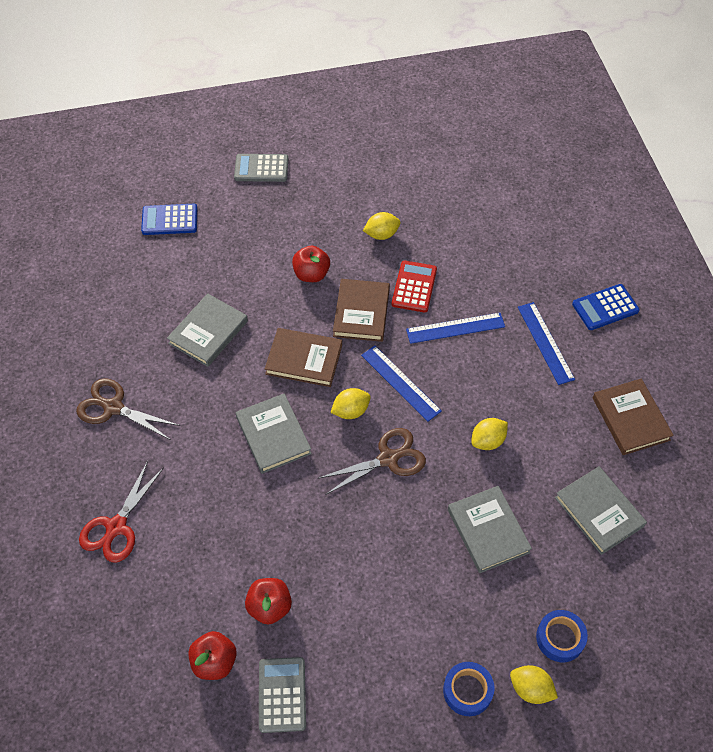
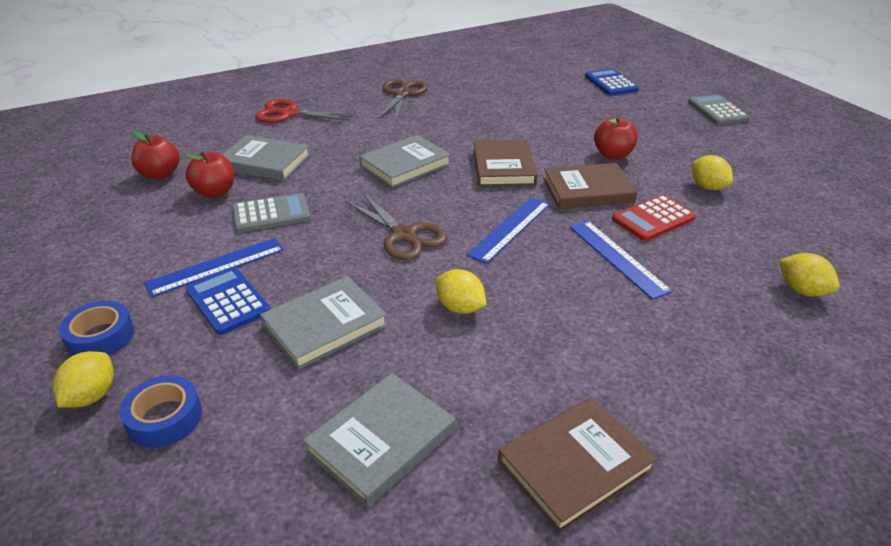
camera: 75 degrees right, 20 degrees down
grey book [167,293,248,367] -> grey book moved to [222,135,310,181]
grey calculator [259,657,306,733] -> grey calculator moved to [232,193,311,233]
yellow lemon [330,388,371,419] -> yellow lemon moved to [779,253,840,297]
red calculator [392,260,437,312] -> red calculator turned 150 degrees clockwise [612,195,696,241]
blue ruler [518,302,575,385] -> blue ruler moved to [144,238,284,297]
blue calculator [572,284,640,330] -> blue calculator moved to [185,267,270,335]

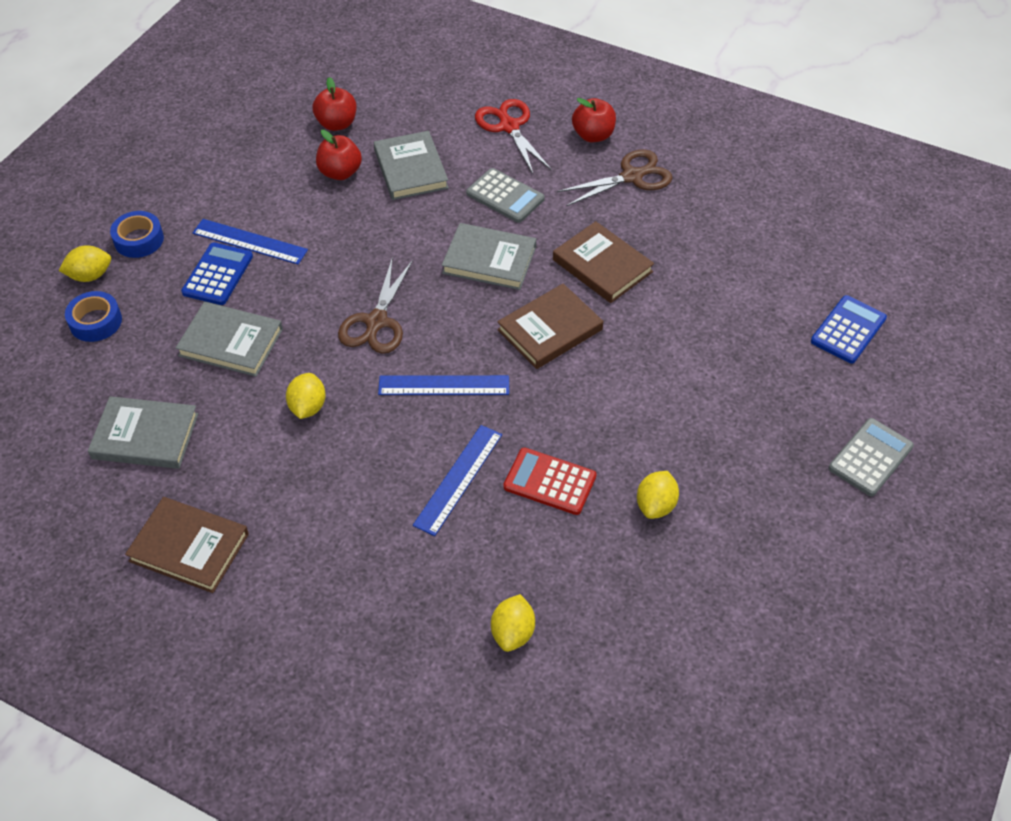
camera: 55 degrees right, 15 degrees up
grey calculator [232,193,311,233] -> grey calculator moved to [466,168,545,223]
brown book [543,163,637,209] -> brown book moved to [553,221,654,303]
red apple [594,117,638,160] -> red apple moved to [572,98,616,142]

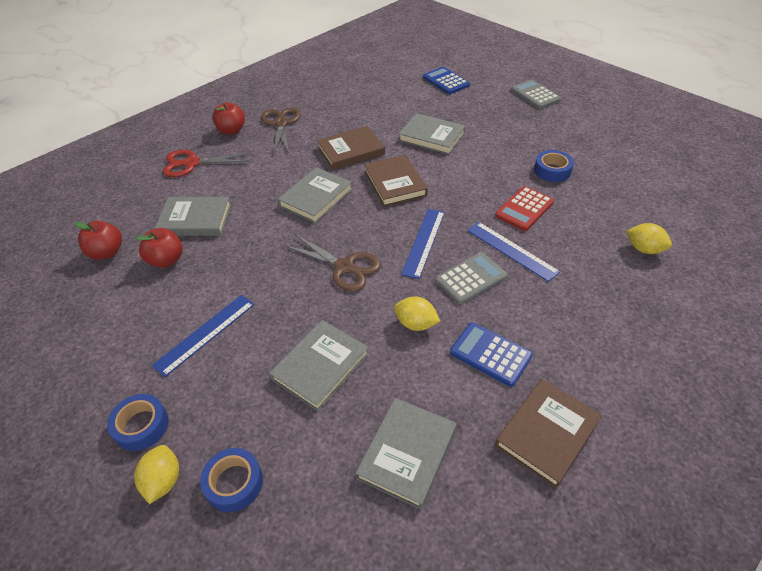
camera: 70 degrees left, 5 degrees down
blue calculator [181,242,253,305] -> blue calculator moved to [450,322,533,387]
grey calculator [466,168,545,223] -> grey calculator moved to [435,252,507,304]
yellow lemon [637,471,679,519] -> blue tape [534,150,574,182]
none -> grey book [399,113,466,155]

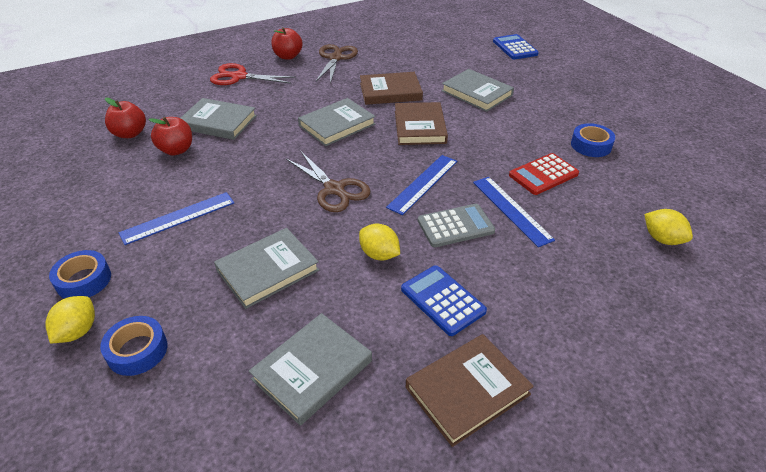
camera: 15 degrees right, 5 degrees down
grey calculator [511,79,561,109] -> none

